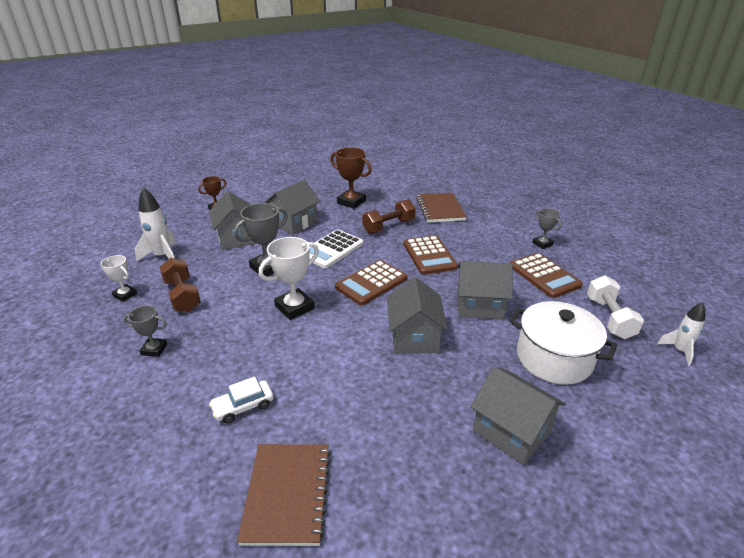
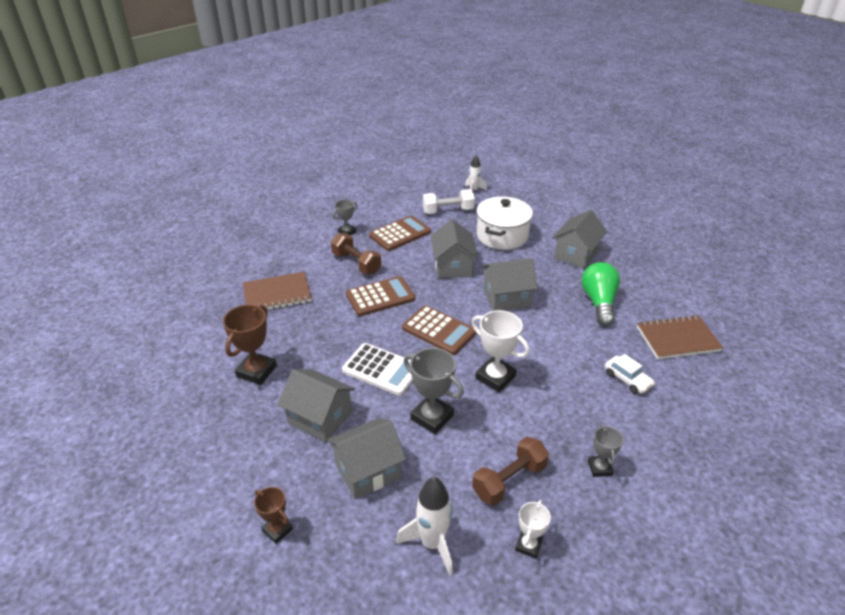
camera: 100 degrees left, 5 degrees up
brown dumbbell [362,199,416,234] -> brown dumbbell moved to [331,233,381,274]
none -> green light bulb [582,262,620,326]

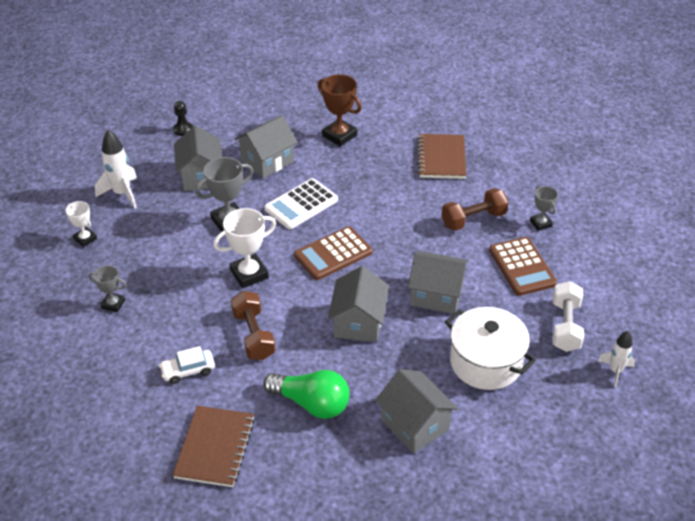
camera: 110 degrees right, 5 degrees up
brown trophy [254,487,293,544] -> black pawn [173,101,193,136]
brown calculator [346,276,415,316] -> none
brown dumbbell [472,437,549,506] -> brown dumbbell moved to [231,291,276,360]

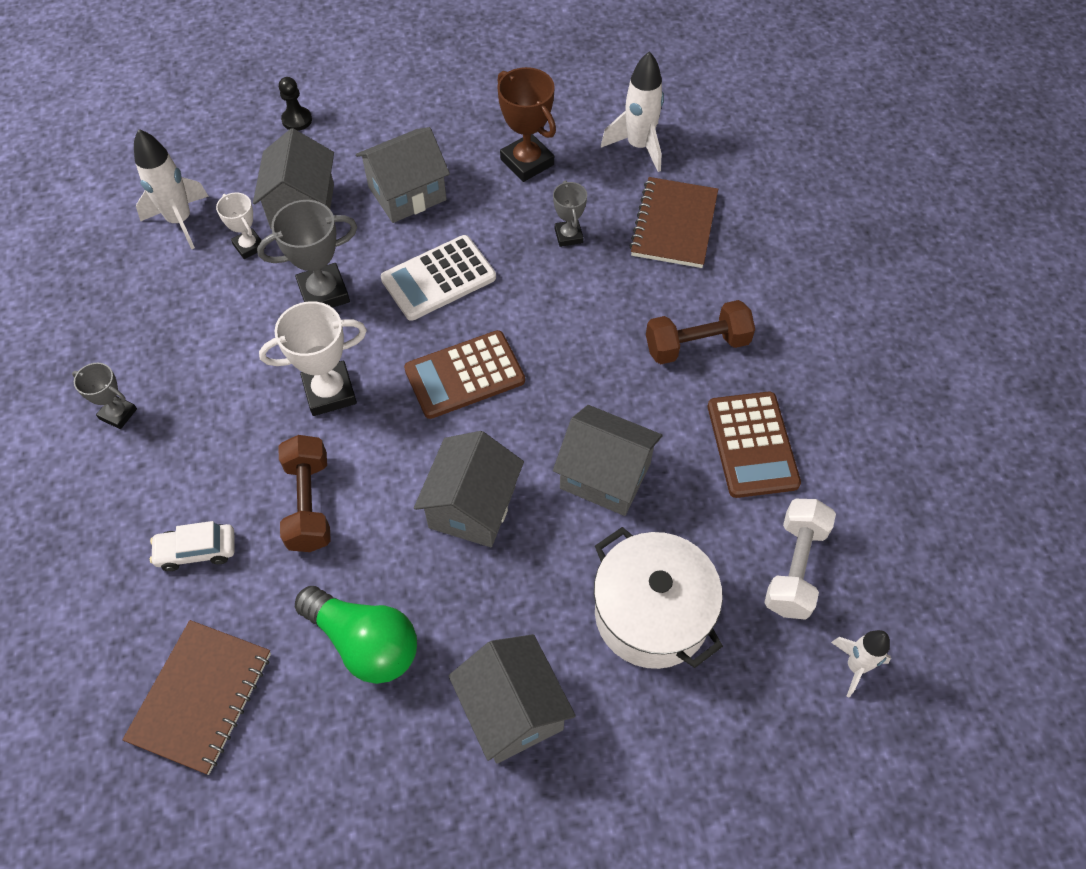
camera: 10 degrees right, 15 degrees up
white trophy [66,201,97,247] -> white trophy moved to [216,192,265,259]
grey trophy [530,186,558,231] -> grey trophy moved to [553,180,587,247]
none -> white rocket [601,51,664,172]

